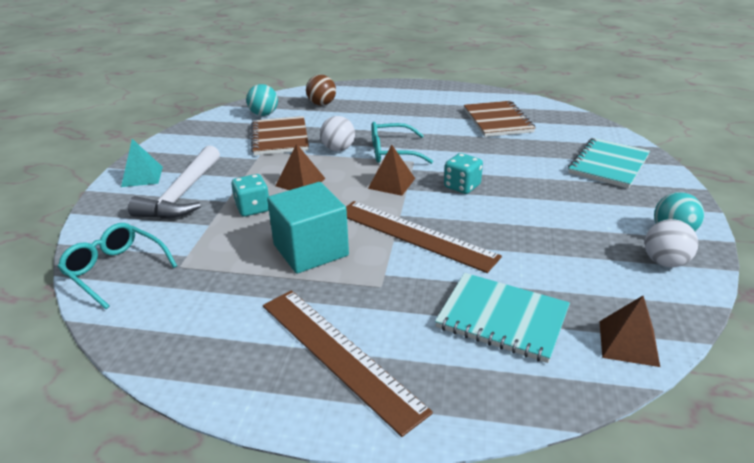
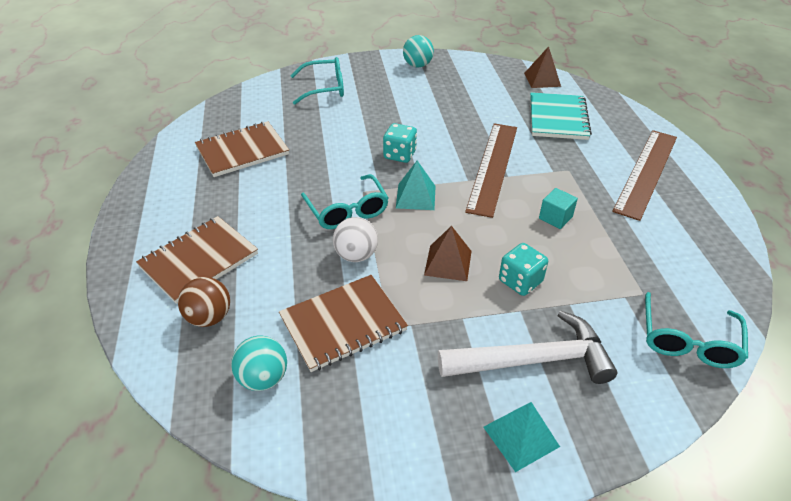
camera: 110 degrees left, 10 degrees up
turquoise cube [267,182,349,273] -> turquoise cube [539,188,578,229], size x0.47
brown pyramid [368,145,415,196] -> turquoise pyramid [396,161,436,210]
turquoise notebook [568,138,650,188] -> turquoise glasses [291,57,344,105]
white ball [645,219,698,268] -> none
none -> brown notebook [136,216,258,304]

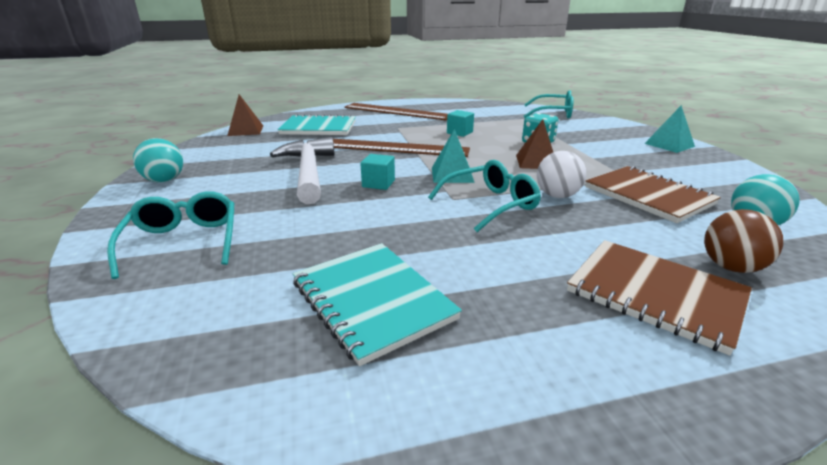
camera: 95 degrees left, 15 degrees down
brown notebook [195,121,289,177] -> turquoise notebook [293,243,462,366]
turquoise dice [383,123,417,163] -> turquoise cube [360,154,395,190]
white hammer [438,310,617,384] -> white hammer moved to [270,137,335,204]

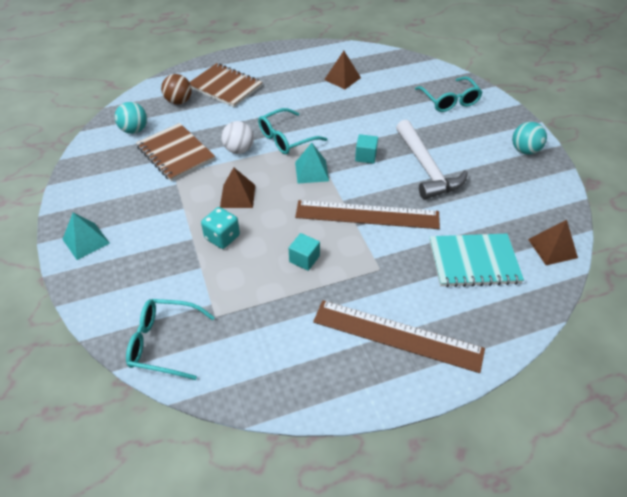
camera: 175 degrees right, 20 degrees up
turquoise notebook [293,243,462,366] -> brown pyramid [324,51,361,89]

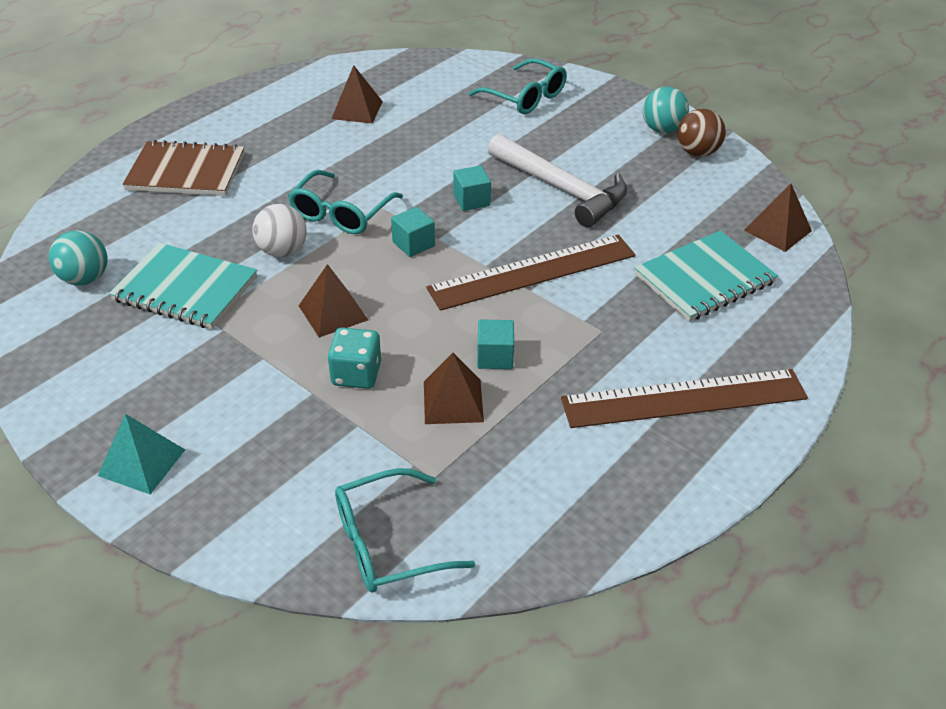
camera: 30 degrees left, 5 degrees down
brown notebook [136,123,215,181] -> turquoise notebook [109,243,257,329]
brown ball [161,74,192,105] -> brown ball moved to [678,109,726,157]
turquoise pyramid [295,143,329,184] -> turquoise cube [391,207,435,257]
none -> brown pyramid [424,353,484,424]

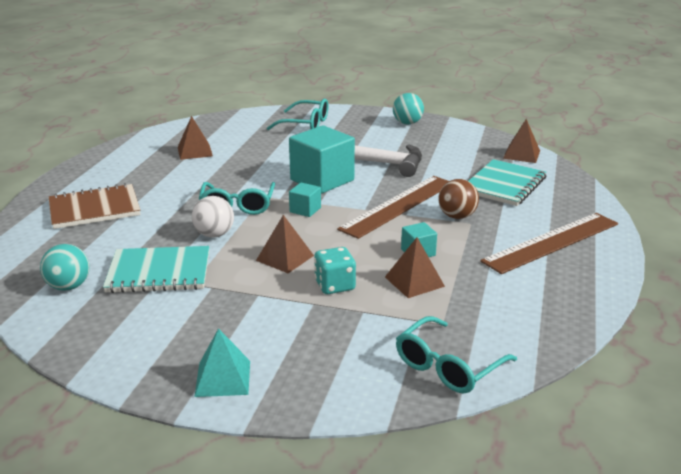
camera: 25 degrees left, 15 degrees down
turquoise cube [453,165,491,211] -> turquoise cube [289,125,355,194], size x2.12
brown ball [678,109,726,157] -> brown ball moved to [438,179,479,219]

